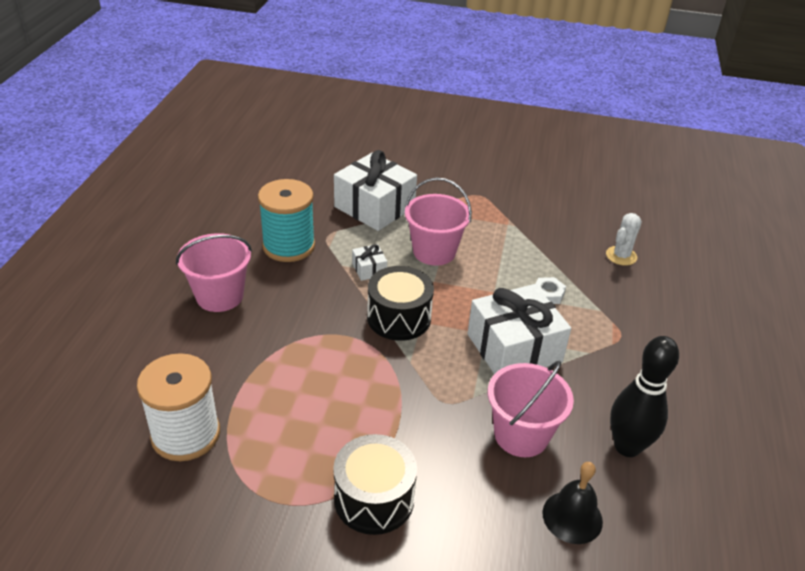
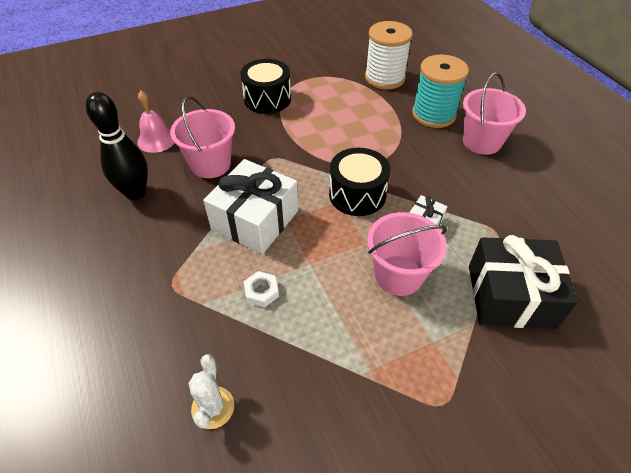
camera: 145 degrees right, 10 degrees up
turquoise spool [258,179,315,262] -> turquoise spool moved to [412,54,469,128]
white gift [334,150,417,231] -> black gift [469,235,578,329]
black bell [542,462,603,544] -> pink bell [137,91,174,153]

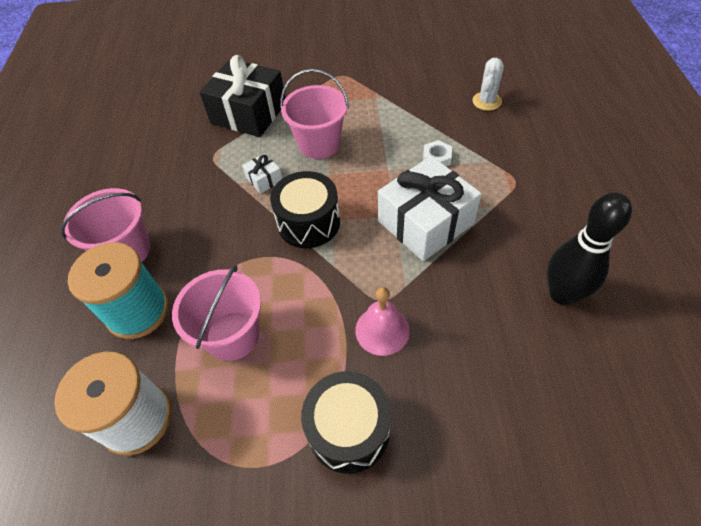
camera: 155 degrees left, 5 degrees up
pink bell [137,91,174,153] -> pink bell moved to [355,287,410,356]
pink bucket [170,96,235,178] -> pink bucket moved to [172,265,261,361]

